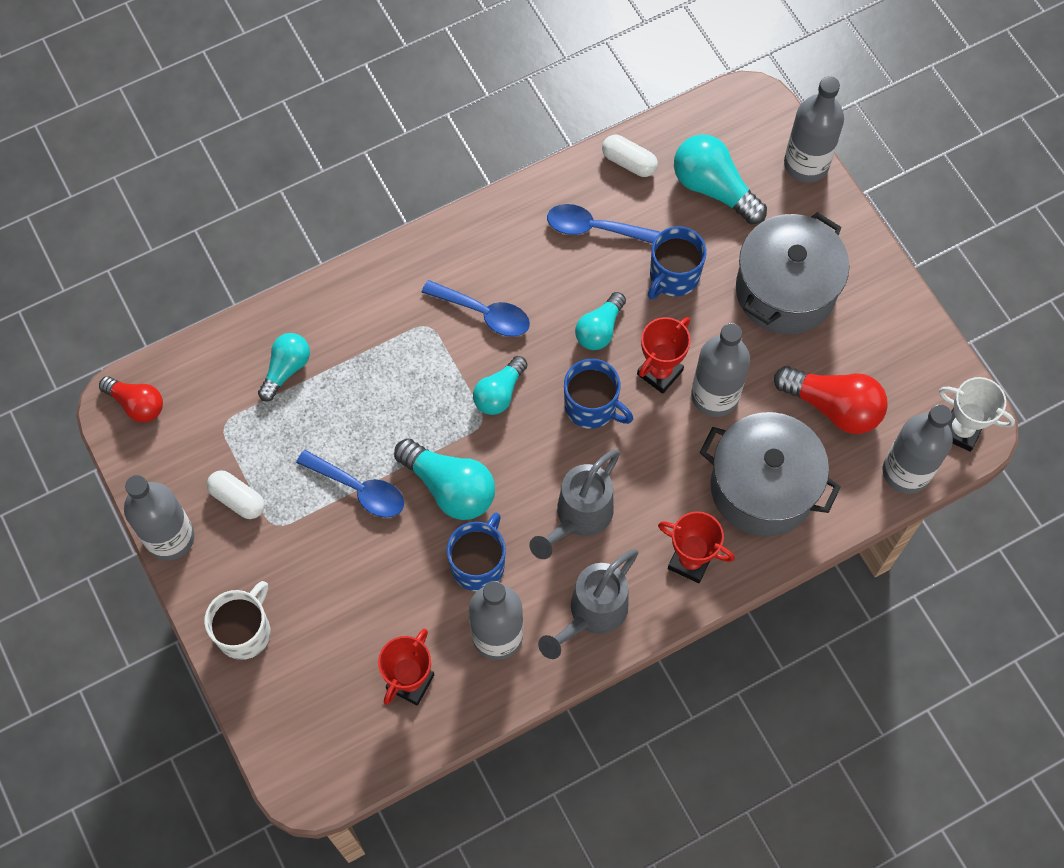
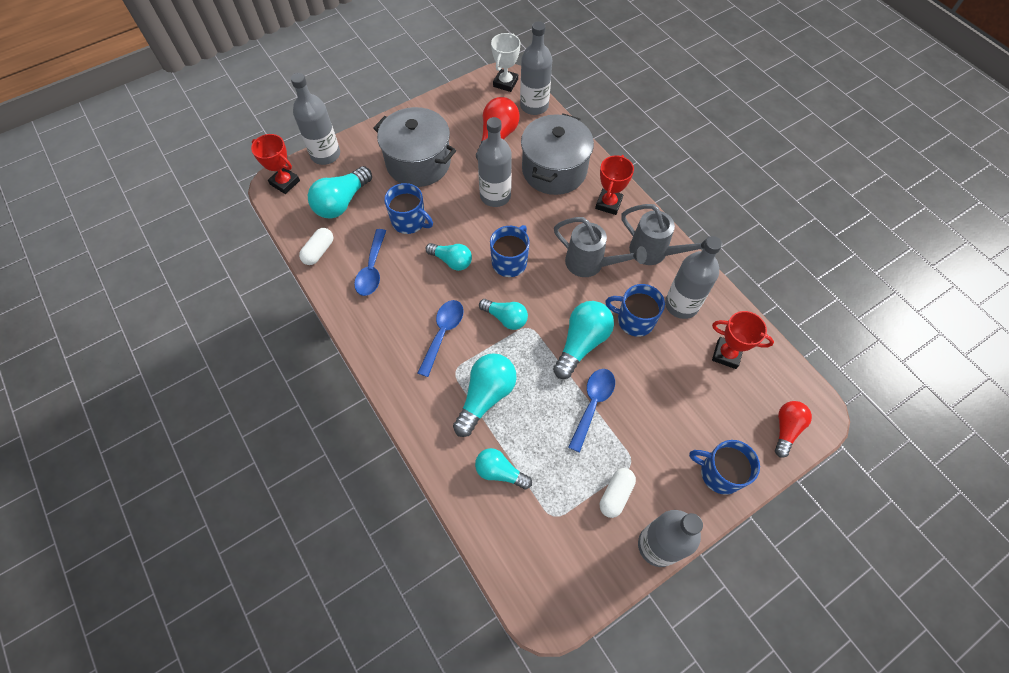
camera: 95 degrees left, 5 degrees down
red light bulb [99,376,163,422] -> red light bulb moved to [775,401,812,458]
white mug [205,581,270,660] -> blue mug [689,440,760,495]
red trophy [637,317,691,394] -> red trophy moved to [251,134,300,194]
none -> turquoise light bulb [453,353,517,437]

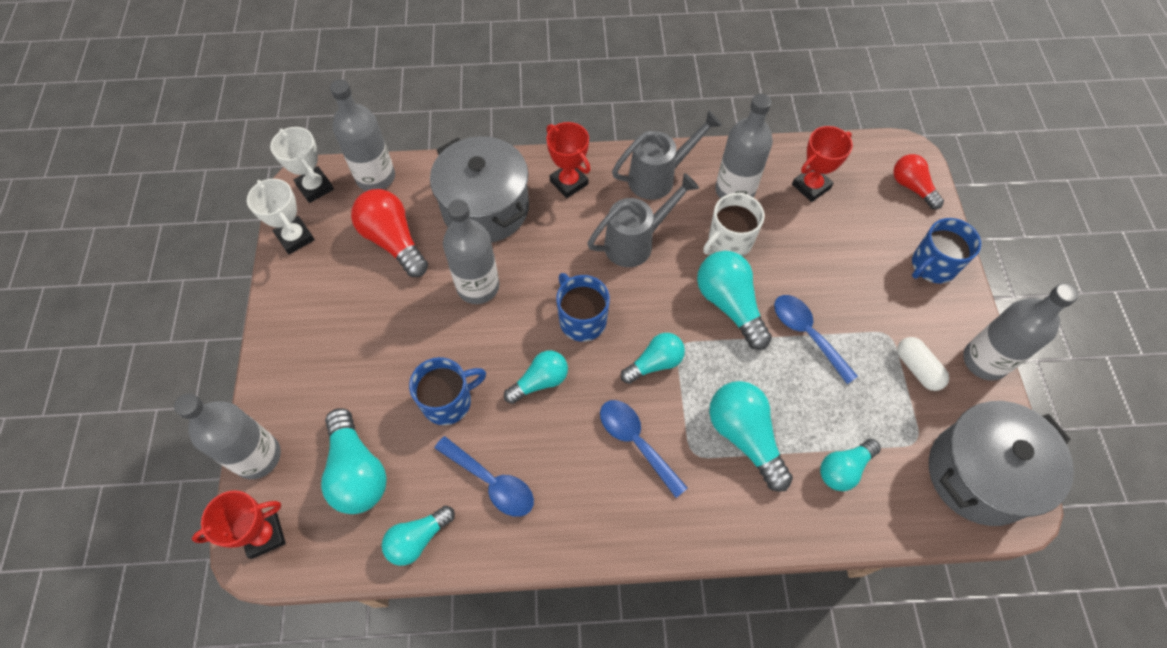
camera: 60 degrees left, 0 degrees up
white capsule [299,228,333,265] -> turquoise light bulb [382,506,455,566]
grey pot [373,107,456,187] -> grey pot moved to [929,401,1074,526]
blue mug [605,284,665,337] -> white mug [703,193,765,256]
none -> white trophy [247,179,315,254]

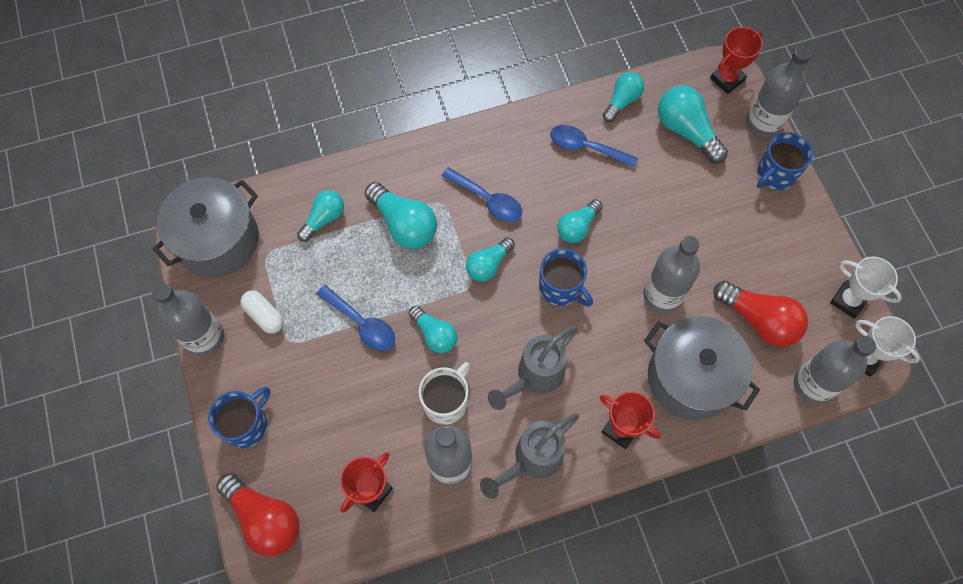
camera: 165 degrees right, 5 degrees up
blue mug [409,357,486,425] -> blue mug moved to [757,132,813,190]
turquoise light bulb [697,251,772,350] -> turquoise light bulb [409,305,457,353], size x0.64
red light bulb [893,154,944,209] -> red light bulb [216,473,300,557], size x1.55

